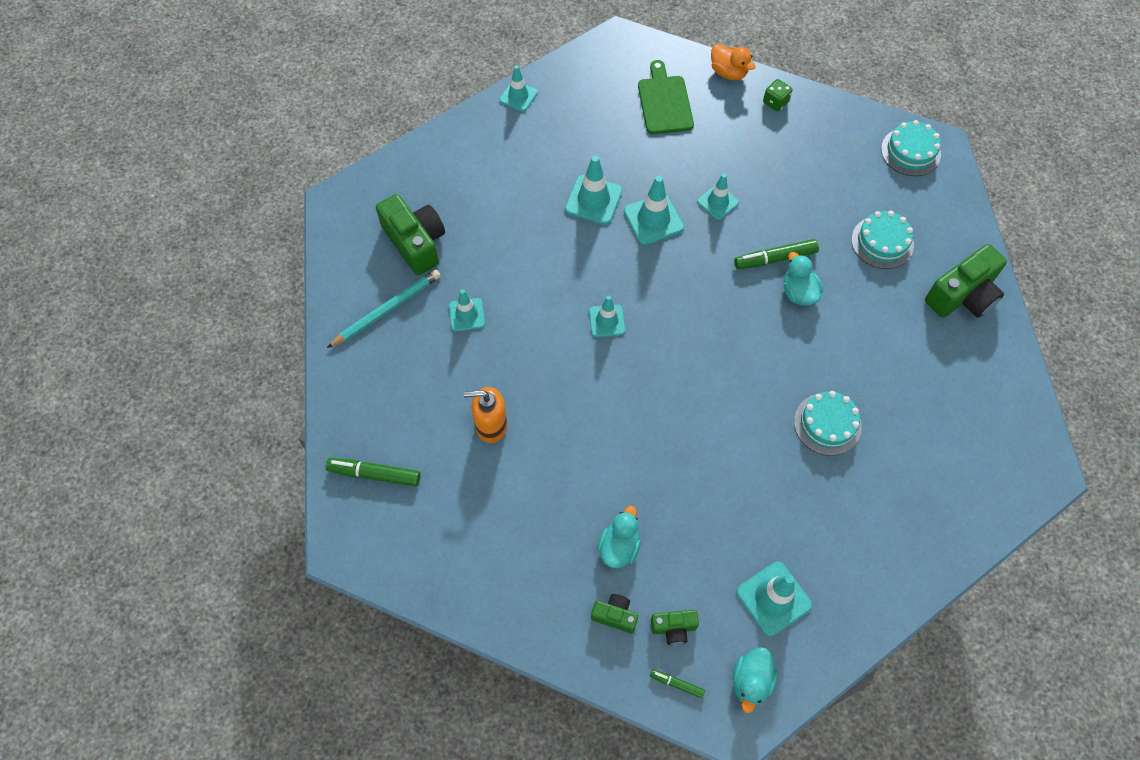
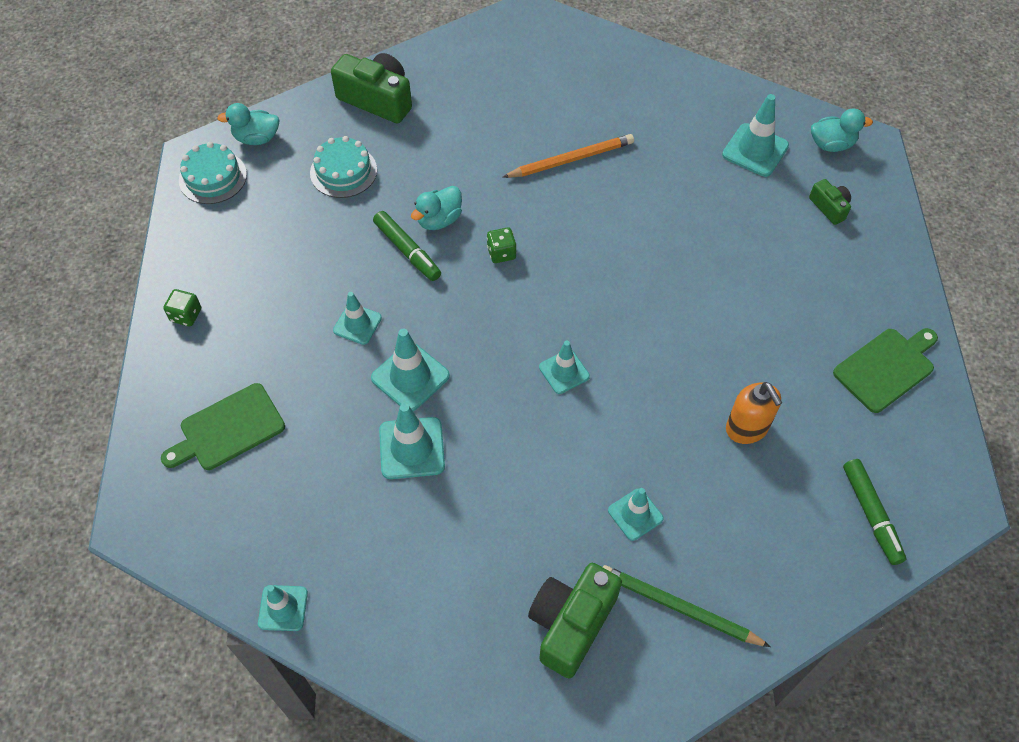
camera: 115 degrees left, 5 degrees down
turquoise pencil [327,270,441,348] -> green pencil [603,565,771,647]
green camera [591,594,638,633] -> none
turquoise duck [597,506,641,568] -> turquoise duck moved to [217,103,279,145]
green marker [650,669,705,698] -> none
orange duck [711,44,756,80] -> none
turquoise cake [794,391,862,456] -> orange pencil [502,134,634,178]
none -> green dice [487,228,517,263]
none -> green cutting board [833,328,938,413]

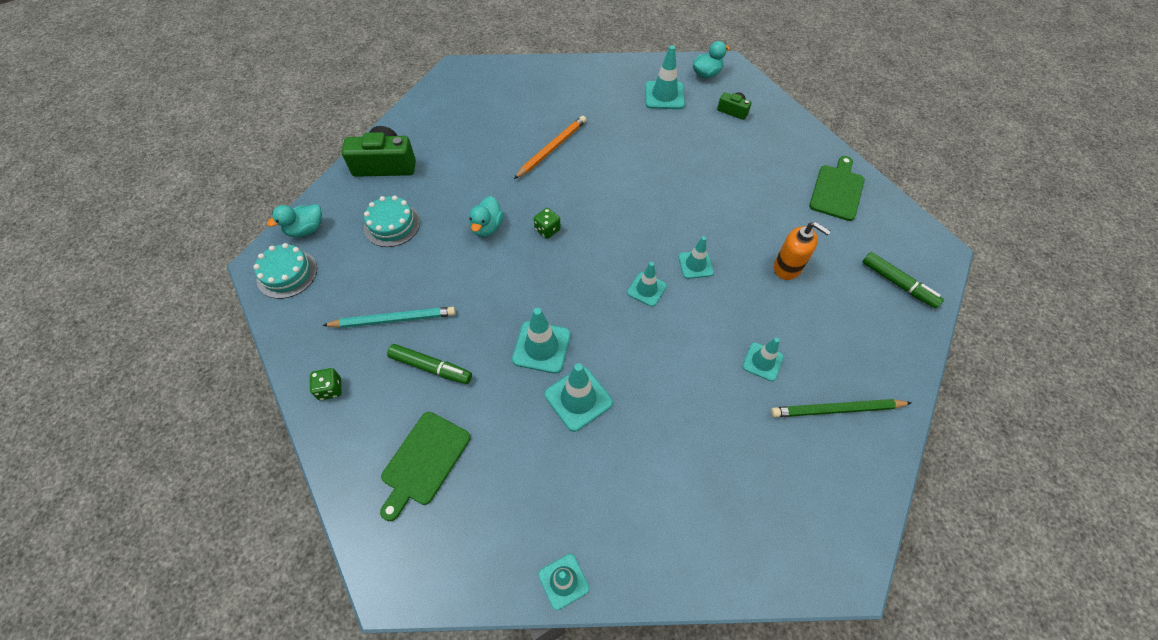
camera: 30 degrees left, 0 degrees up
turquoise traffic cone [333,292,382,345] -> turquoise traffic cone moved to [678,236,714,279]
green marker [373,211,441,281] -> green marker moved to [387,344,472,384]
green camera [528,563,622,678] -> none
none -> turquoise pencil [322,307,456,328]

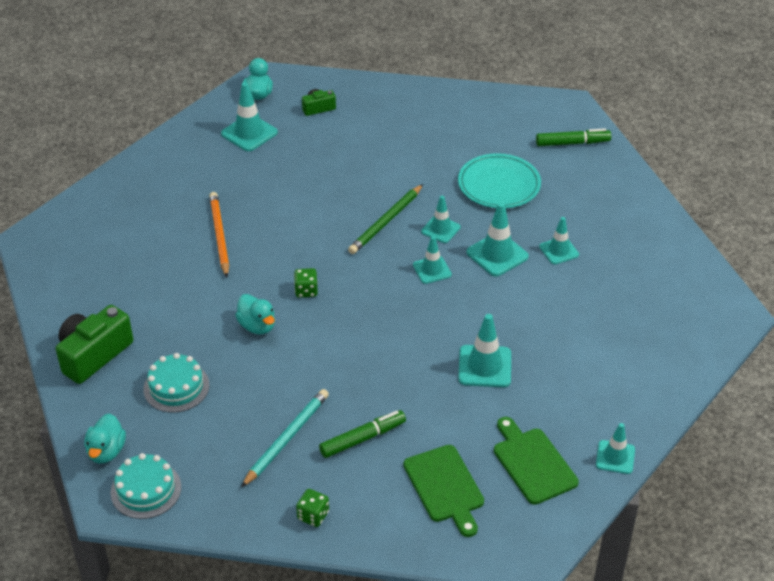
camera: 50 degrees left, 15 degrees down
turquoise traffic cone [512,308,571,374] -> turquoise traffic cone moved to [466,202,529,276]
green pencil [771,399,911,417] -> green pencil moved to [348,184,423,254]
orange soap dispenser [774,222,831,280] -> turquoise plate [458,153,541,208]
green cutting board [809,156,865,221] -> green cutting board moved to [494,417,579,505]

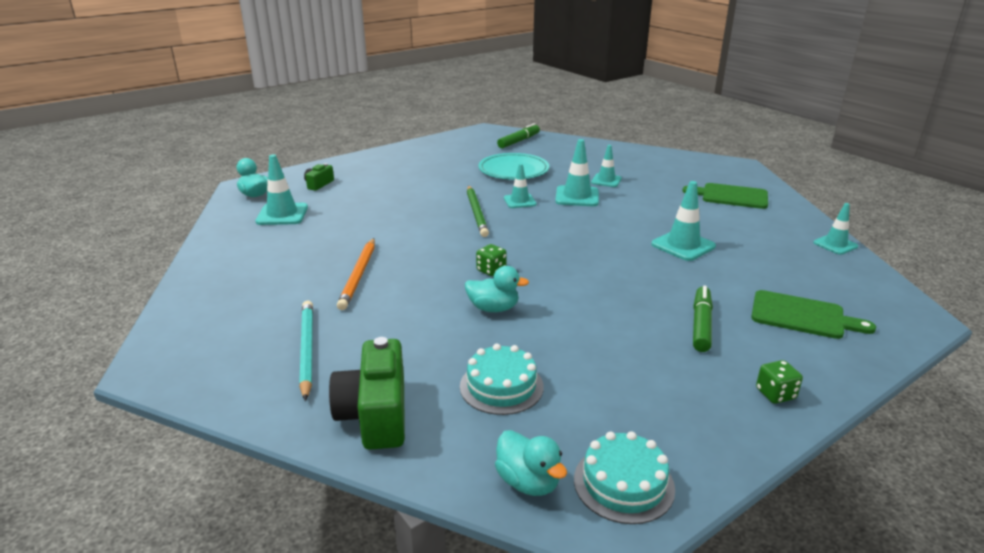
camera: 45 degrees left, 15 degrees down
orange pencil [209,192,229,277] -> orange pencil turned 120 degrees counterclockwise [337,238,375,310]
turquoise pencil [241,389,329,488] -> turquoise pencil moved to [299,300,313,401]
turquoise traffic cone [413,236,452,284] -> none
green cutting board [494,417,579,505] -> green cutting board moved to [682,183,768,209]

